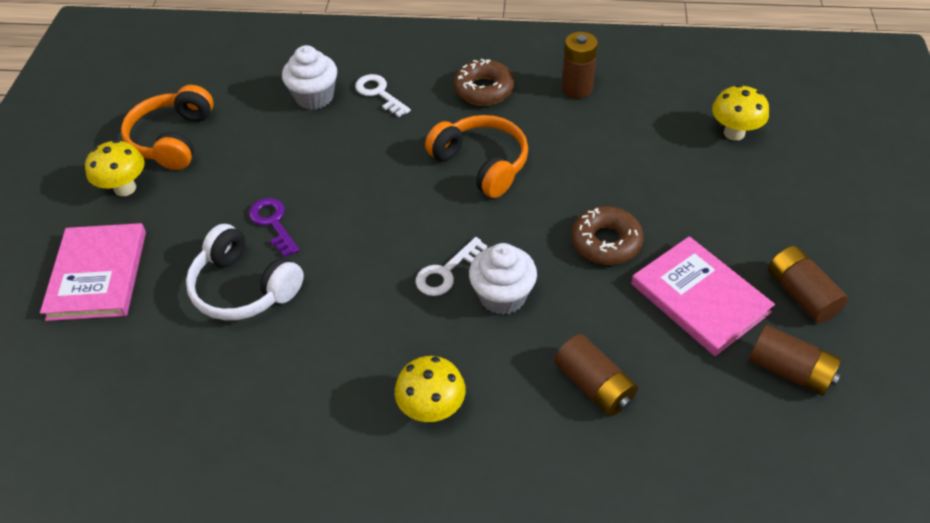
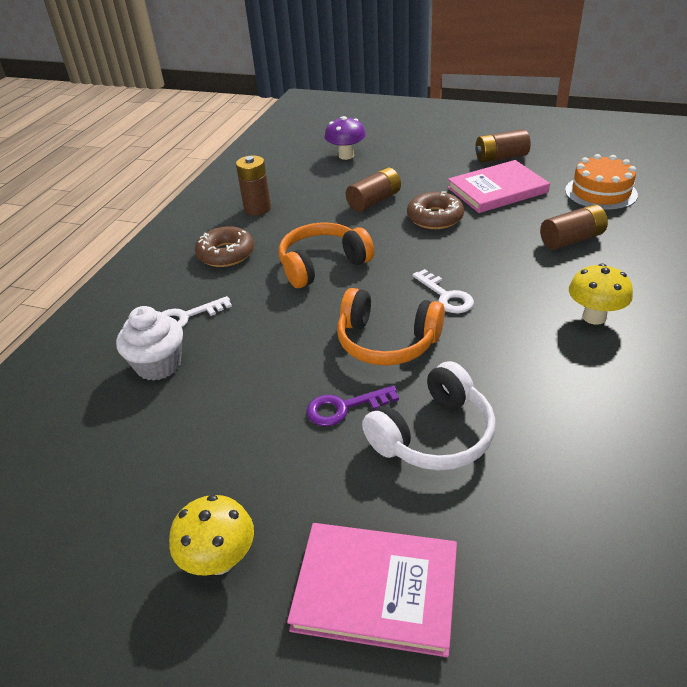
camera: 75 degrees left, 10 degrees down
orange headphones [121,85,214,170] -> orange headphones moved to [337,288,445,366]
white cupcake [469,243,537,315] -> none
yellow mushroom [712,85,769,141] -> purple mushroom [325,116,366,160]
brown battery [749,325,841,396] -> brown battery moved to [346,167,401,212]
none -> orange cake [565,154,638,211]

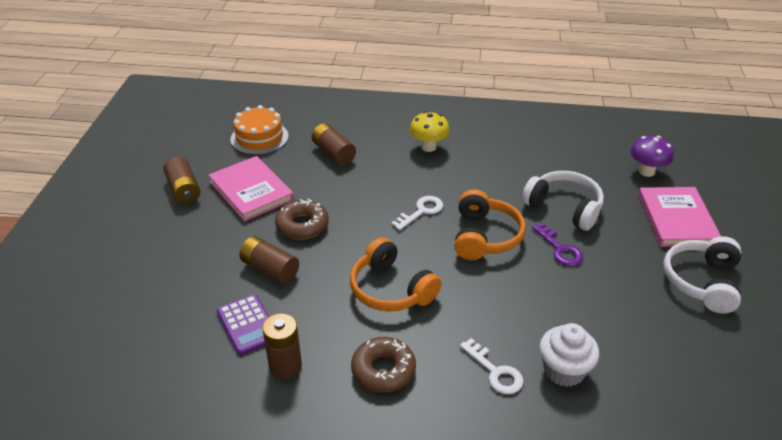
camera: 105 degrees left, 0 degrees up
yellow mushroom [169,495,254,576] -> white headphones [663,236,741,314]
purple mushroom [325,116,366,160] -> purple mushroom moved to [630,136,674,177]
none -> purple calculator [217,294,269,355]

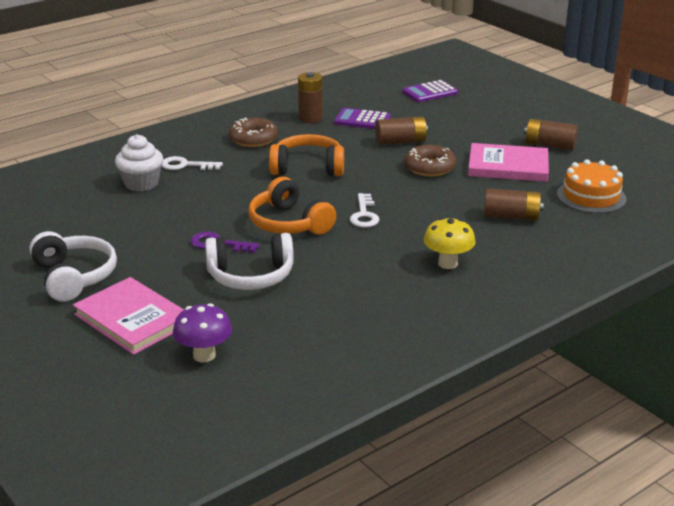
camera: 135 degrees right, 10 degrees down
none -> purple calculator [402,80,458,102]

